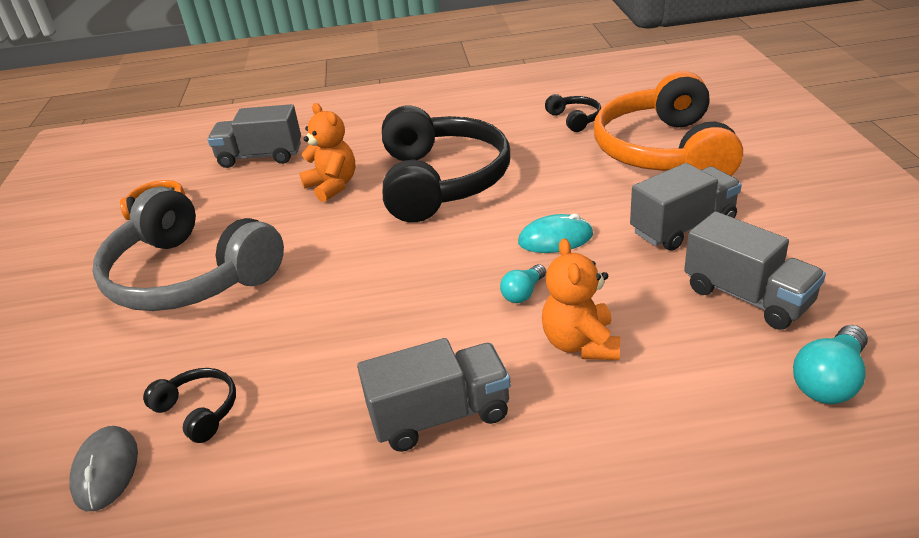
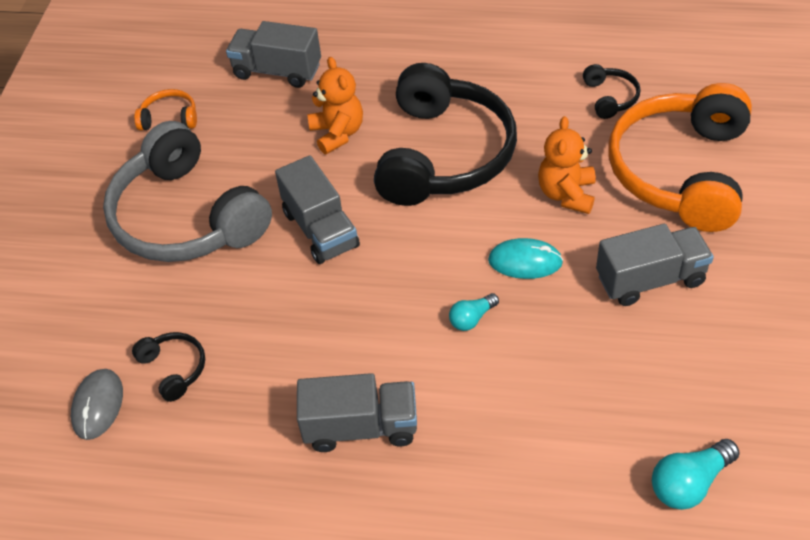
camera: 15 degrees right, 15 degrees up
orange teddy bear [542,238,620,360] -> orange teddy bear moved to [538,116,596,214]
grey truck [684,211,826,330] -> grey truck moved to [275,155,360,264]

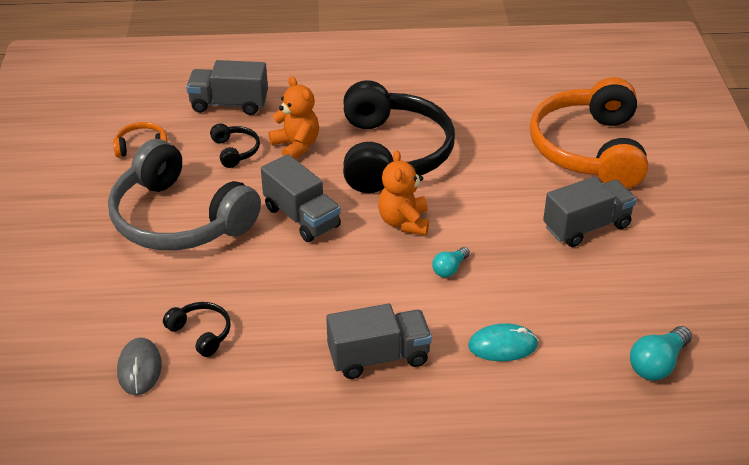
camera: 15 degrees left, 10 degrees down
turquoise mouse [488,238,563,279] -> turquoise mouse moved to [468,323,538,361]
orange teddy bear [538,116,596,214] -> orange teddy bear moved to [378,150,429,235]
black headphones [583,64,641,119] -> black headphones moved to [210,123,260,168]

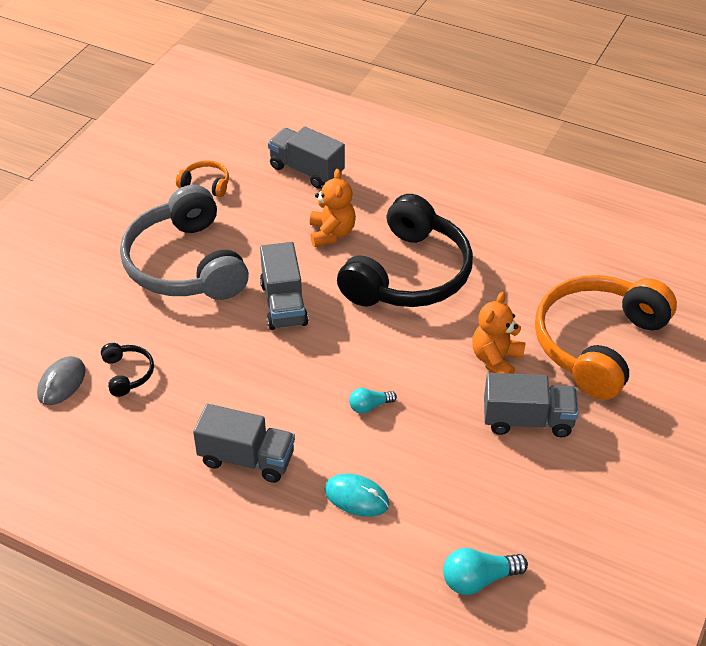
camera: 30 degrees right, 5 degrees up
black headphones [210,123,260,168] -> none
orange teddy bear [378,150,429,235] -> orange teddy bear moved to [472,292,526,374]

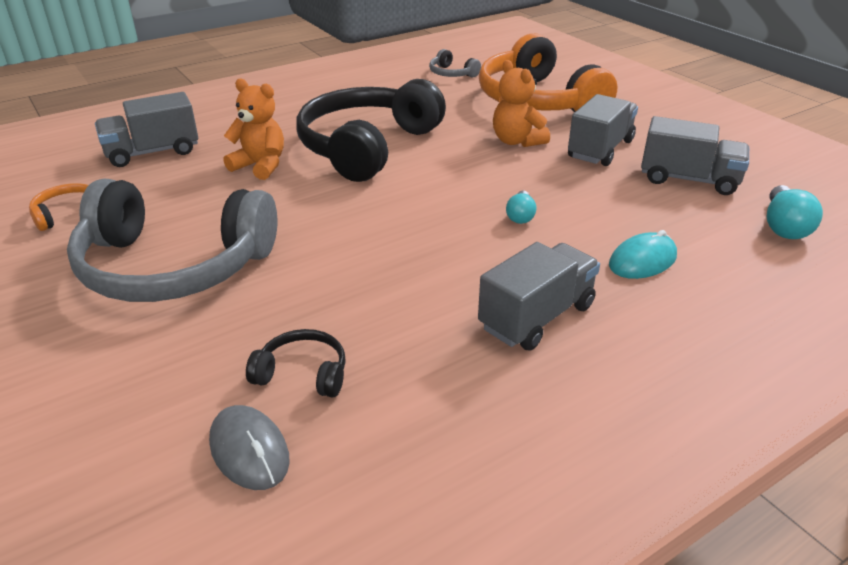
camera: 60 degrees left, 10 degrees down
grey truck [260,242,308,330] -> grey truck moved to [641,116,749,195]
black headphones [337,194,473,307] -> black headphones turned 120 degrees counterclockwise [296,79,446,182]
none -> grey headphones [429,49,481,78]

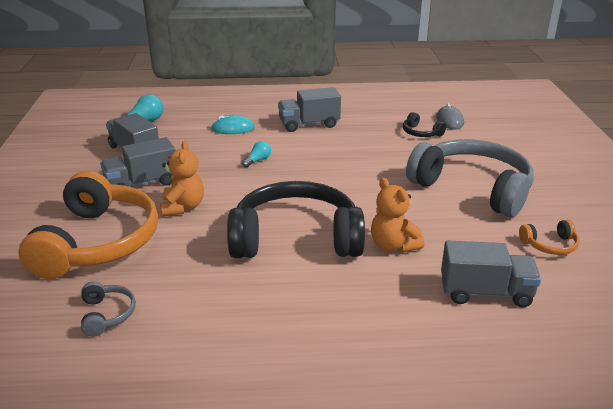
camera: 150 degrees left, 5 degrees down
black headphones [296,79,446,182] -> black headphones turned 150 degrees counterclockwise [227,181,365,258]

